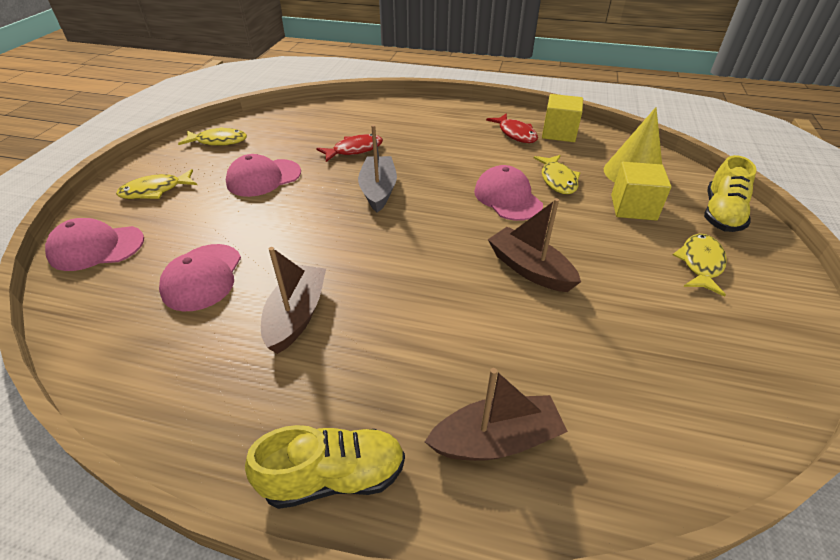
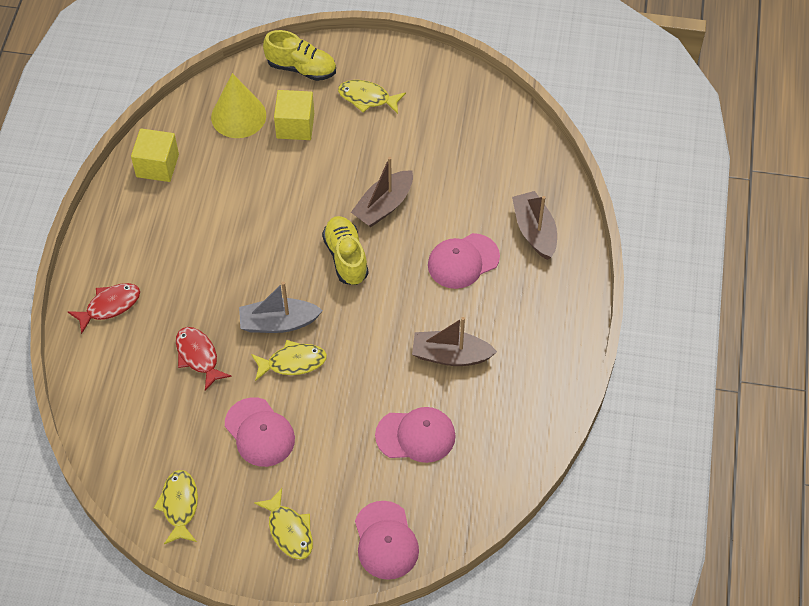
camera: 95 degrees left, 15 degrees up
yellow shoe [245,425,405,509] -> yellow shoe moved to [322,216,368,285]
pink cap [474,165,543,221] -> pink cap moved to [428,233,500,289]
red fish [486,113,538,143] -> red fish moved to [68,283,140,334]
yellow fish [534,155,580,194] -> yellow fish moved to [251,340,327,381]

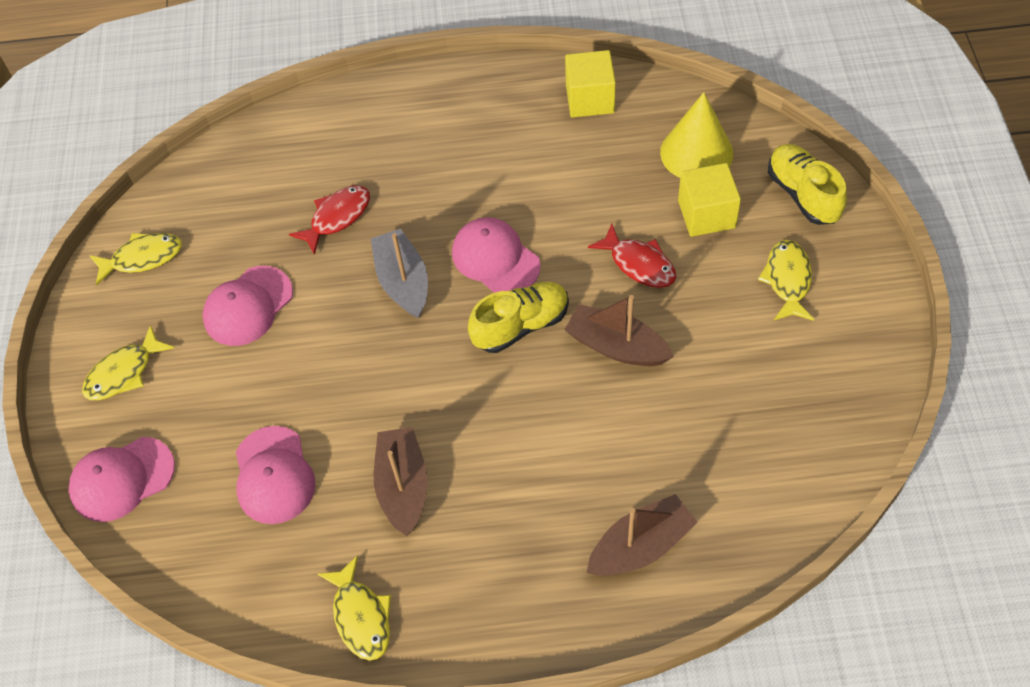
camera: 80 degrees right, 0 degrees up
red fish [68,283,140,334] -> red fish moved to [588,224,676,288]
yellow fish [251,340,327,381] -> yellow fish moved to [318,555,391,660]
yellow shoe [263,30,336,81] -> yellow shoe turned 150 degrees clockwise [768,144,847,225]
pink cap [428,233,500,289] -> pink cap moved to [452,217,541,293]

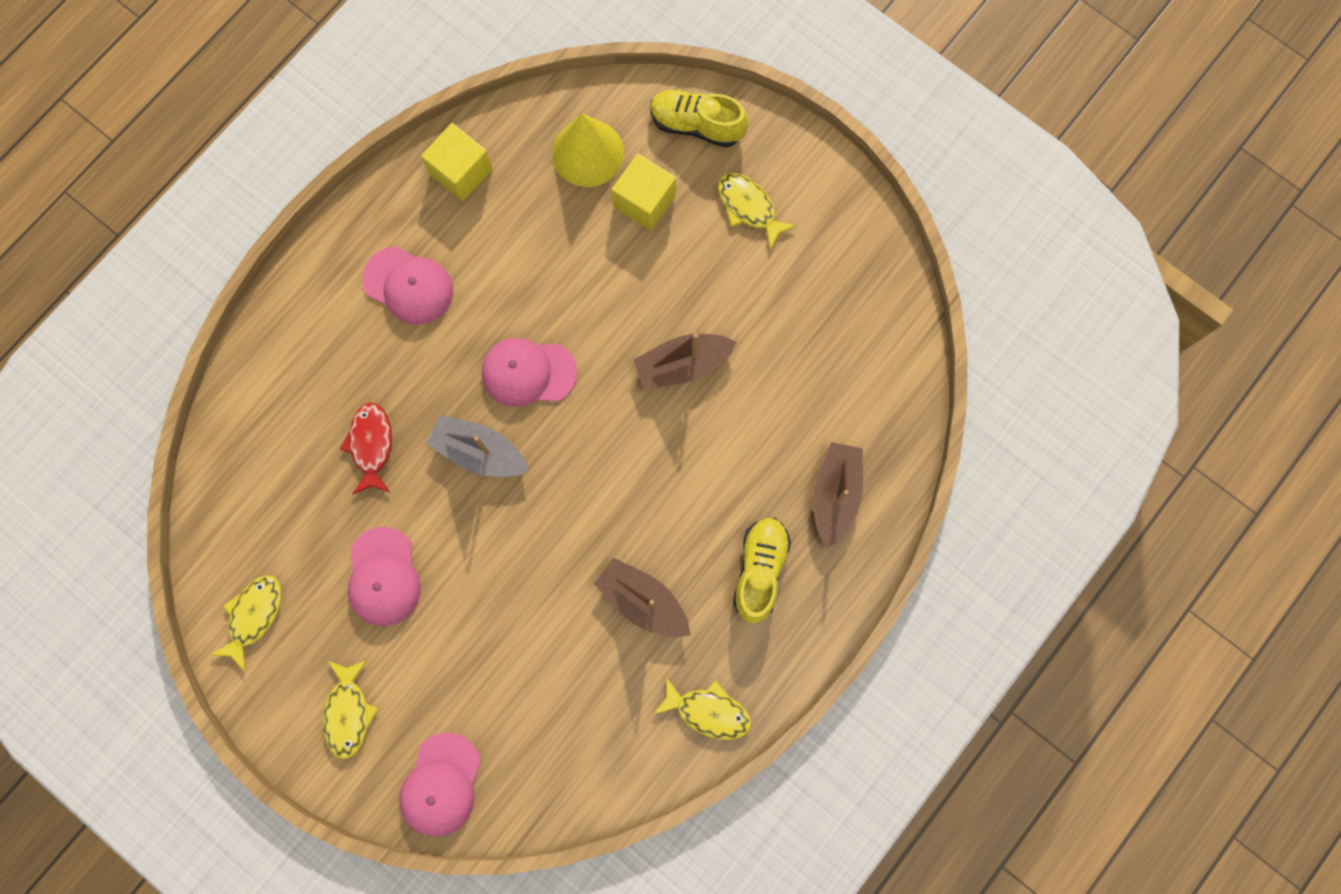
camera: 50 degrees left, 20 degrees up
pink cap [236,426,315,524] -> pink cap moved to [362,246,453,325]
yellow shoe [468,282,569,353] -> yellow shoe moved to [733,517,791,623]
red fish [588,224,676,288] -> none

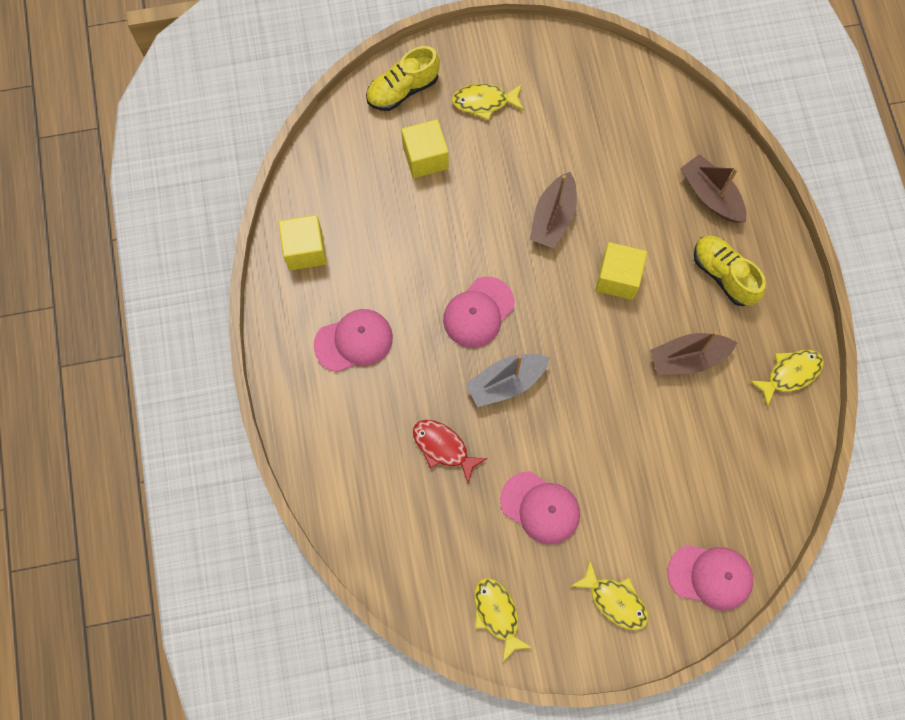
camera: 50 degrees left, 5 degrees down
pink cap [399,732,481,837] -> pink cap turned 45 degrees counterclockwise [668,545,753,610]
yellow cone [552,113,624,187] -> none
none -> yellow cube [595,242,647,300]

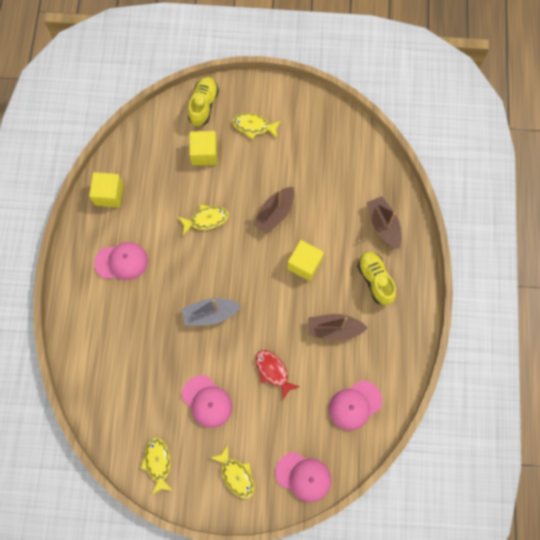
camera: 15 degrees right, 0 degrees up
yellow shoe [366,46,440,111] -> yellow shoe turned 120 degrees clockwise [188,77,219,126]
red fish [413,420,487,483] -> red fish moved to [256,350,300,399]
pink cap [443,277,515,348] -> pink cap moved to [329,381,382,430]
yellow fish [749,350,824,407] -> yellow fish moved to [178,204,229,235]

